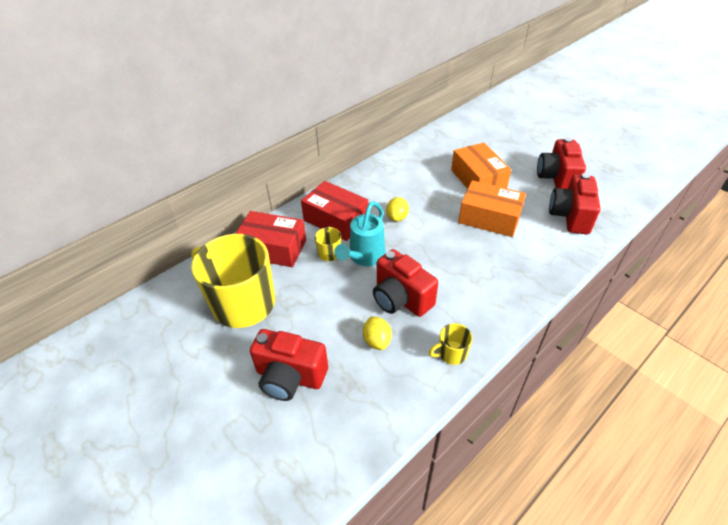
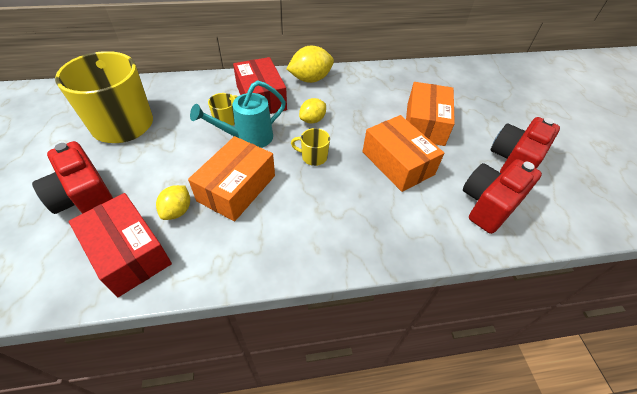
camera: 30 degrees right, 5 degrees up
red box [235,211,306,267] -> red box moved to [69,193,172,297]
red camera [373,249,438,317] -> orange box [188,136,275,221]
yellow mug [429,323,473,365] -> yellow mug moved to [291,128,330,166]
none -> yellow lemon [287,46,334,83]

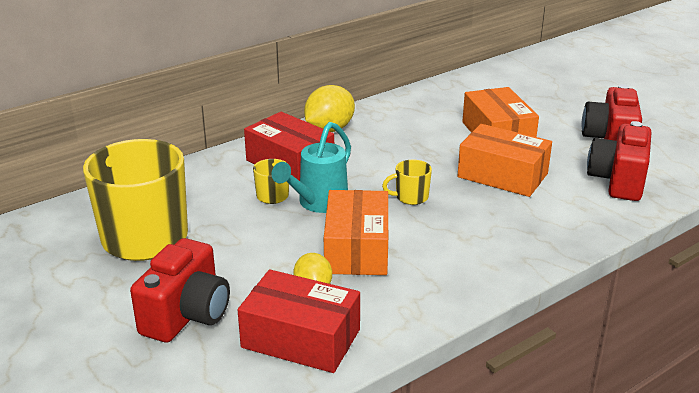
camera: 25 degrees left, 20 degrees down
red camera [32,141,113,214] -> red camera turned 90 degrees counterclockwise [130,238,230,343]
yellow lemon [299,98,326,124] -> none

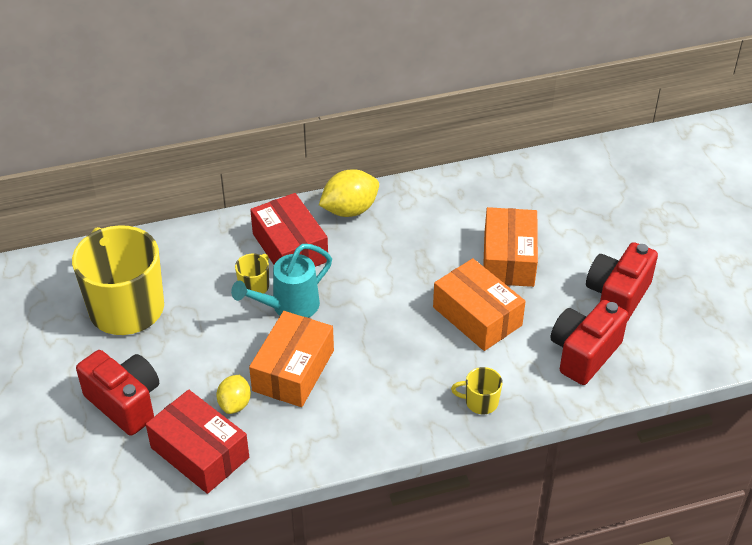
camera: 20 degrees right, 15 degrees up
red camera [130,238,230,343] -> red camera turned 90 degrees counterclockwise [76,350,159,436]
yellow mug [382,159,432,205] -> yellow mug moved to [451,367,503,414]

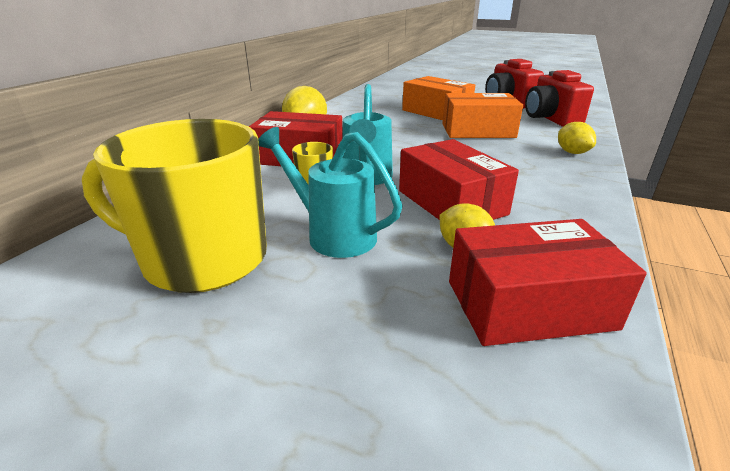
camera: 50 degrees left, 15 degrees down
red camera [76,350,159,436] -> none
orange box [249,311,334,407] -> red box [399,139,519,220]
yellow mug [451,367,503,414] -> yellow lemon [558,122,596,154]
none -> turquoise watering can [258,127,403,258]

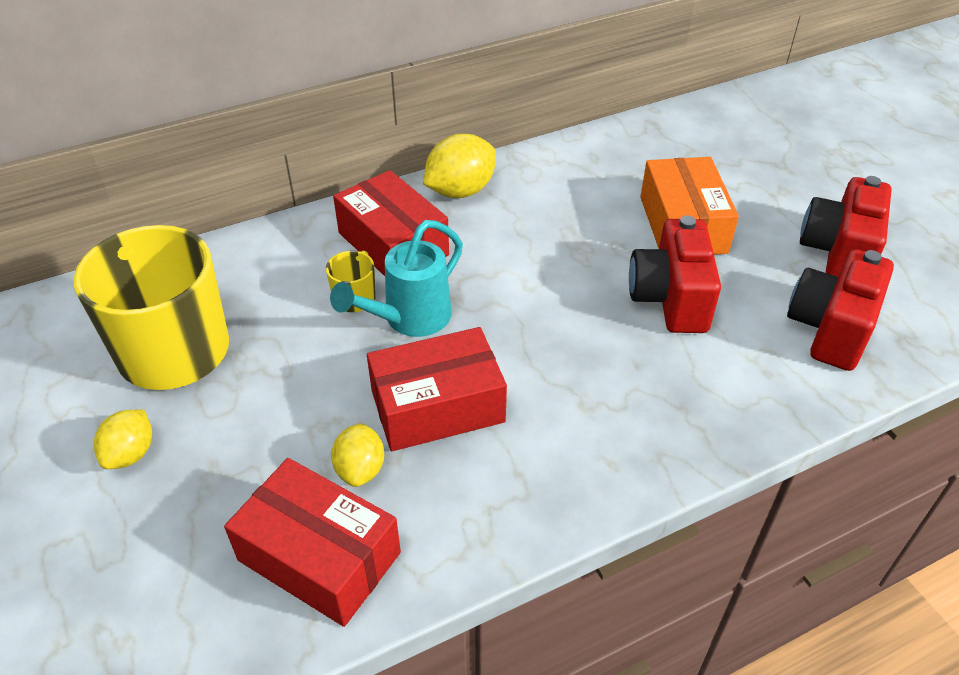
camera: 40 degrees right, 15 degrees up
turquoise watering can [258,127,403,258] -> none
red box [399,139,519,220] -> red box turned 60 degrees clockwise [367,327,507,451]
orange box [442,93,523,138] -> red camera [629,215,721,333]
yellow lemon [558,122,596,154] -> yellow lemon moved to [94,409,152,469]

